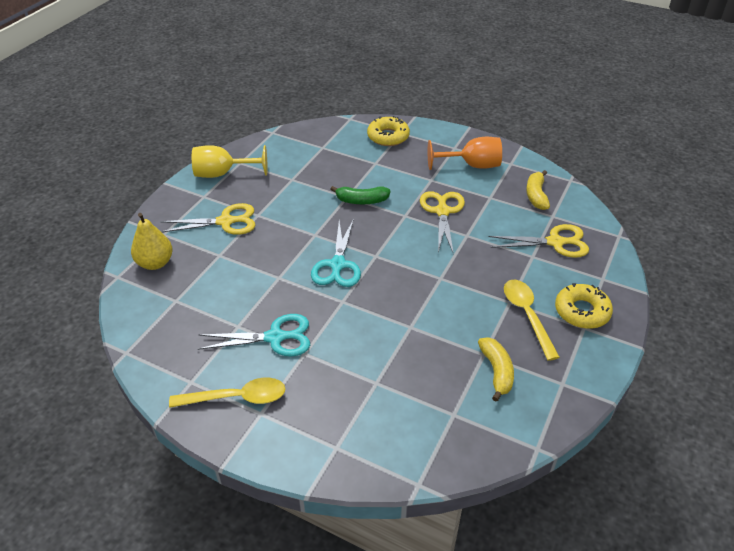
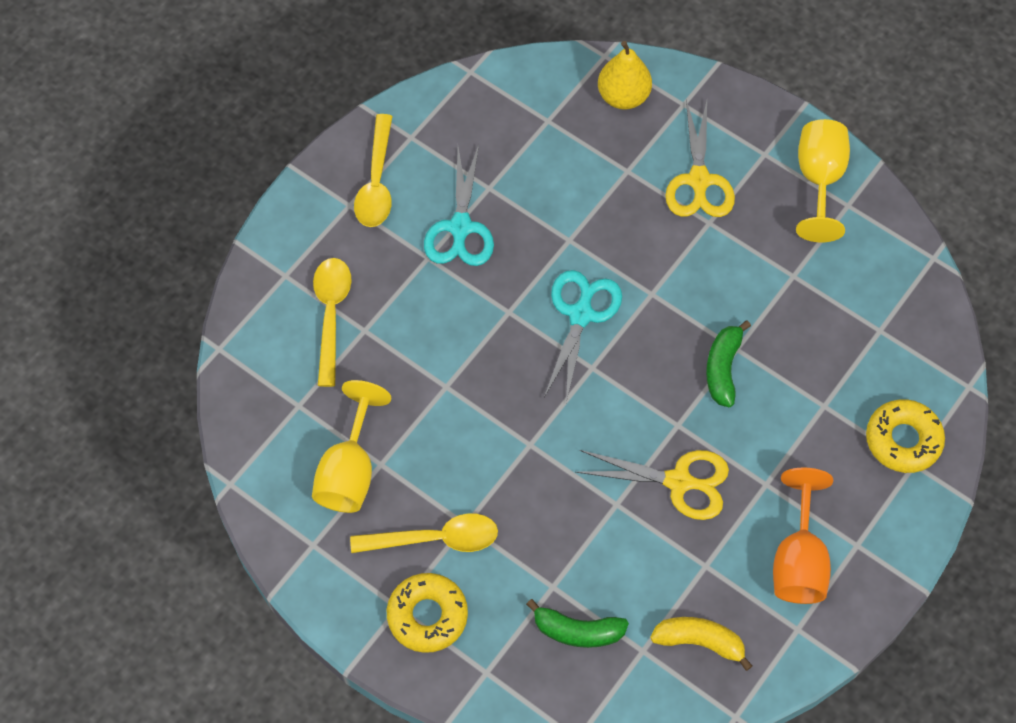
camera: 100 degrees right, 20 degrees up
turquoise scissors [311,219,361,287] -> turquoise scissors turned 90 degrees clockwise [544,270,622,402]
yellow banana [478,337,514,402] -> yellow goblet [312,380,391,513]
yellow scissors [488,224,589,258] -> green banana [526,599,629,648]
none -> yellow spoon [313,258,352,387]

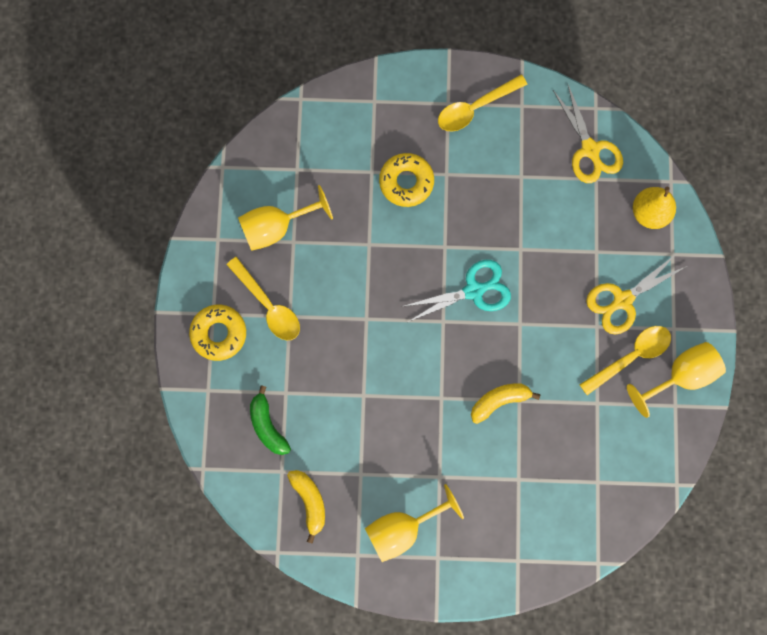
camera: 55 degrees right, 15 degrees up
yellow spoon [313,258,352,387] -> yellow spoon moved to [580,326,671,395]
turquoise scissors [424,145,494,266] -> none
yellow scissors [575,450,729,520] -> yellow scissors moved to [553,83,623,183]
green banana [706,320,751,407] -> yellow banana [471,383,540,424]
orange goblet [773,468,833,604] -> yellow goblet [365,484,464,562]
yellow donut [866,399,945,473] -> yellow donut moved to [379,153,434,207]

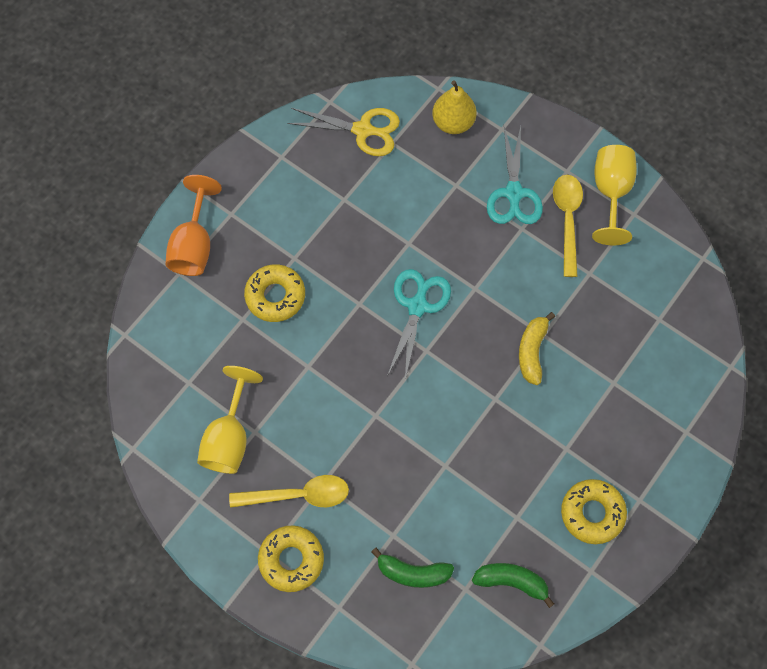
camera: 55 degrees left, 10 degrees down
yellow banana [287,470,325,544] -> green banana [472,563,554,608]
yellow goblet [365,484,464,562] -> yellow donut [561,479,627,544]
yellow spoon [438,75,527,131] -> none
yellow scissors [586,254,687,335] -> turquoise scissors [487,126,543,224]
none -> orange goblet [165,175,222,276]

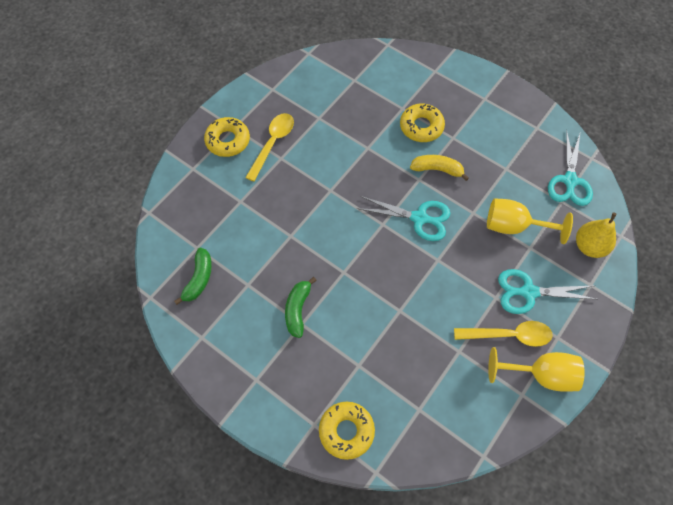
camera: 90 degrees right, 5 degrees down
orange goblet [165,175,222,276] -> none
yellow goblet [197,366,263,474] -> yellow goblet moved to [487,198,573,244]
yellow spoon [229,475,349,508] -> yellow spoon turned 150 degrees counterclockwise [245,113,294,182]
yellow scissors [287,108,400,156] -> turquoise scissors [548,130,593,206]
green banana [371,547,454,588] -> green banana moved to [285,277,317,338]
yellow banana [519,312,555,385] -> yellow banana moved to [410,155,469,181]
yellow donut [561,479,627,544] -> yellow donut moved to [319,401,375,460]

